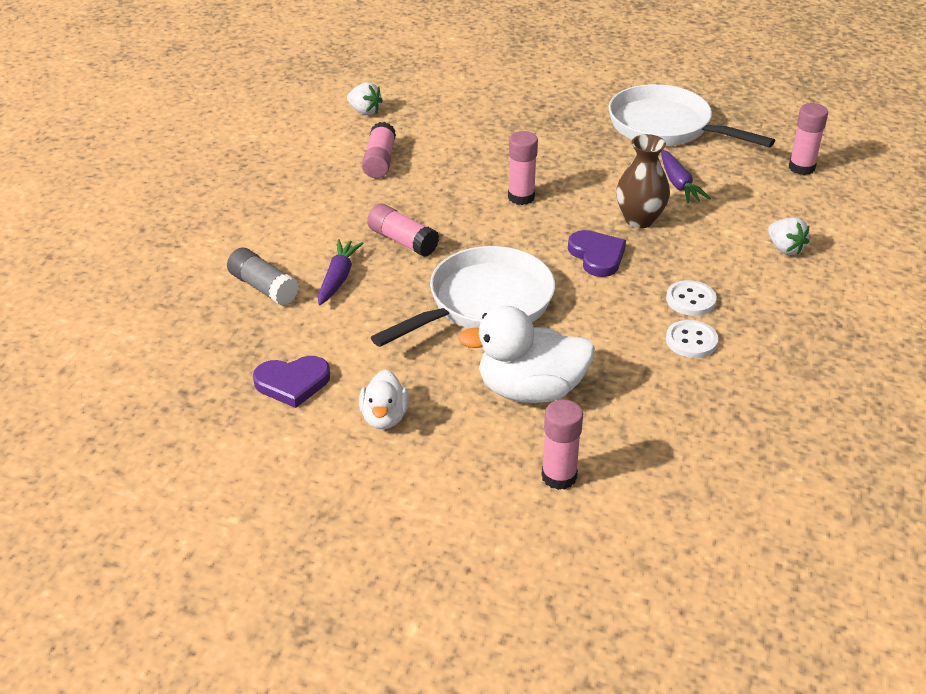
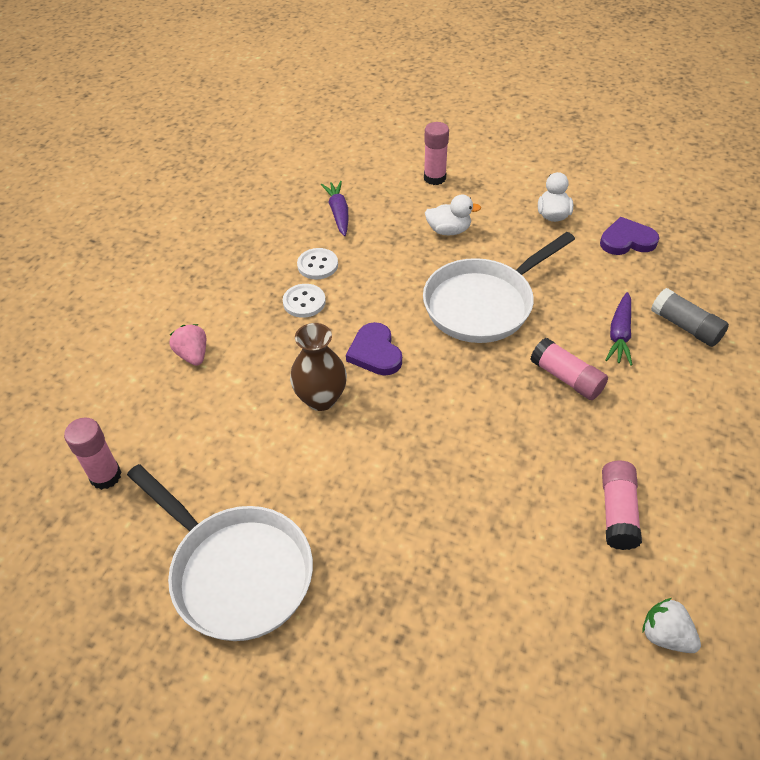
camera: 175 degrees left, 10 degrees up
white duck [458,306,595,403] -> white duck [425,195,481,235], size x0.56
pink glue stick [508,131,538,205] -> none
purple carrot [661,150,711,203] -> purple carrot moved to [321,181,348,236]
white strawberry [768,217,809,255] -> pink strawberry [170,324,206,366]

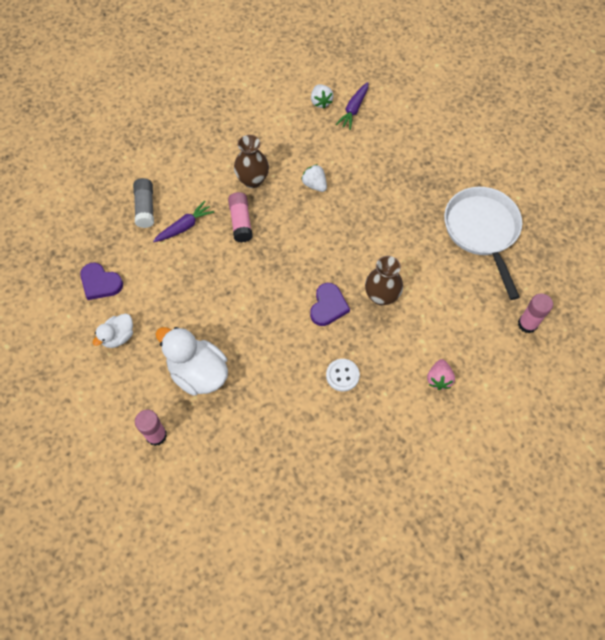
camera: 145 degrees left, 15 degrees up
white button [297,248,338,279] -> none
purple carrot [321,181,348,236] -> purple carrot moved to [336,82,368,130]
white pan [423,232,575,343] -> none
white duck [425,195,481,235] -> white duck [155,327,228,396], size x1.78
pink glue stick [602,460,642,550] -> none
none -> brown vase [234,135,269,188]
none -> white strawberry [301,164,327,192]

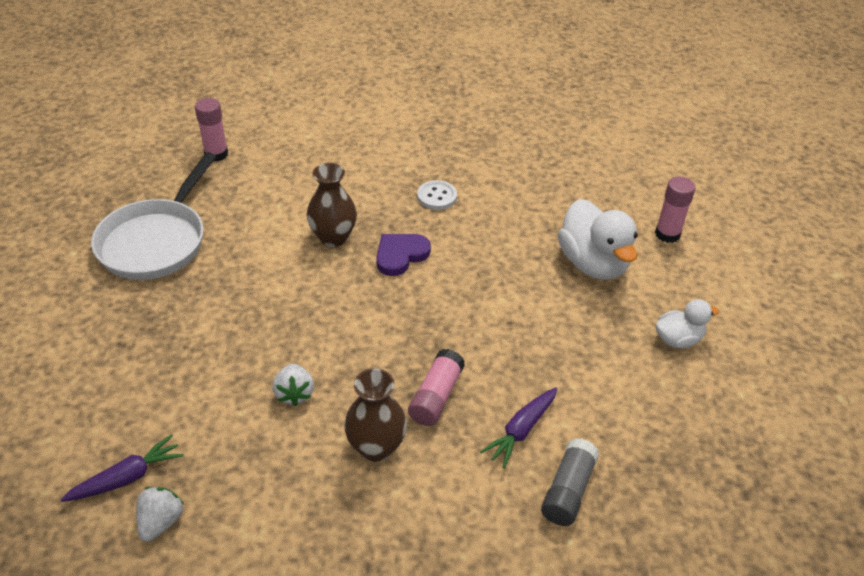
camera: 150 degrees left, 20 degrees down
purple heart [80,263,123,300] -> none
purple carrot [153,201,214,242] -> purple carrot turned 45 degrees counterclockwise [480,387,557,468]
pink strawberry [427,359,455,390] -> none

